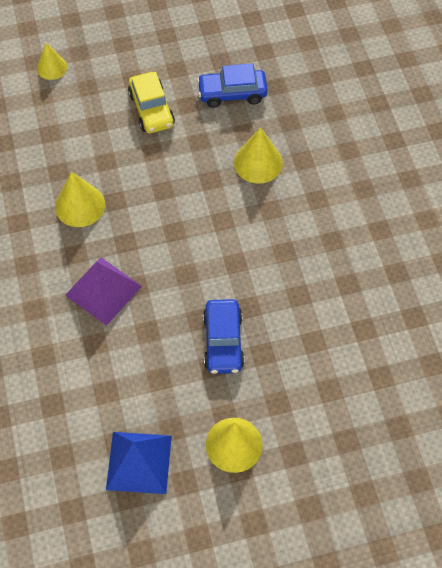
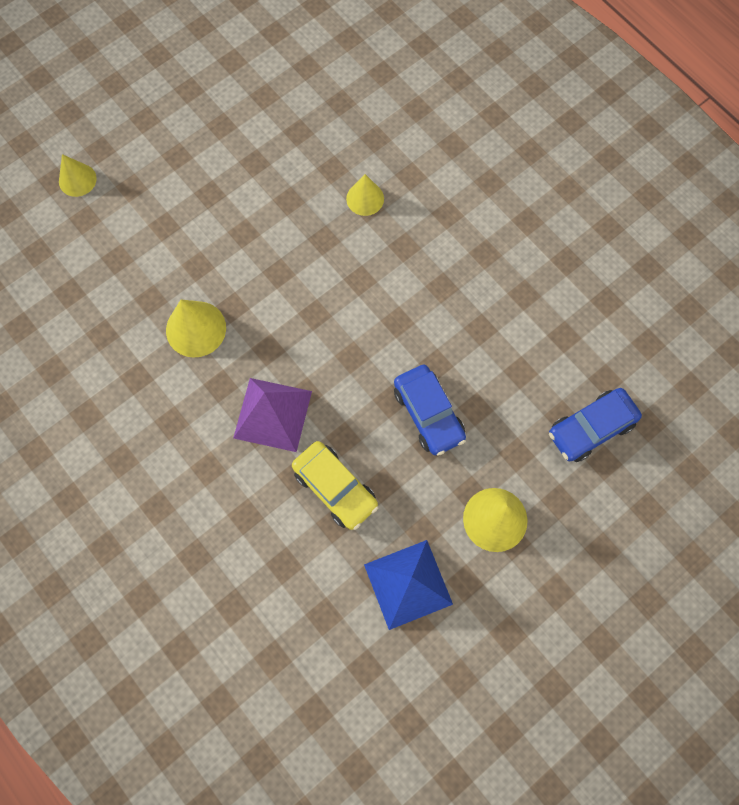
camera: 25 degrees left, 10 degrees up
yellow car [128,72,175,133] -> yellow car moved to [292,441,378,530]
blue car [197,63,268,108] -> blue car moved to [549,388,642,462]
yellow cone [234,127,283,184] -> yellow cone [346,174,384,216], size x0.66

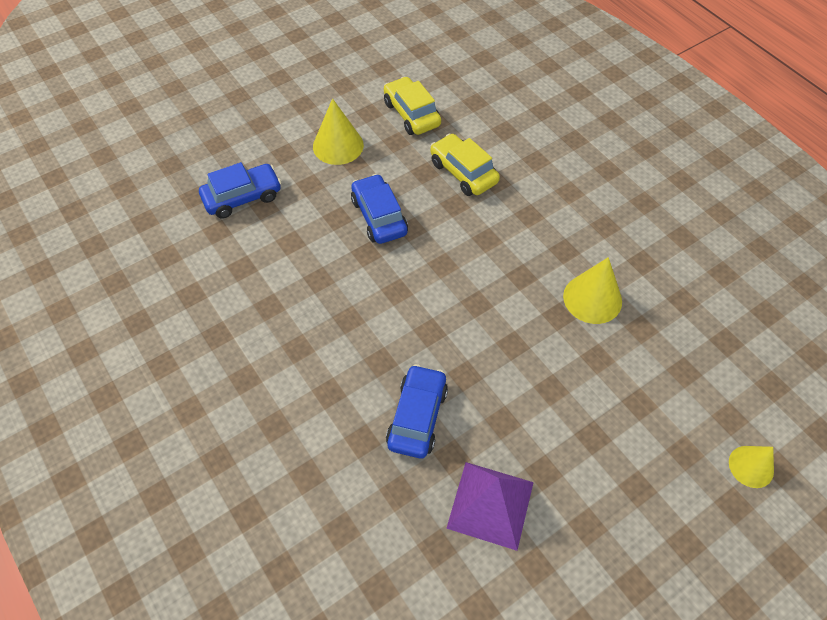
camera: 175 degrees left, 15 degrees down
purple pyramid [233,378,312,452] -> purple pyramid moved to [446,462,534,551]
yellow cone [346,174,384,216] -> blue car [386,364,448,458]
blue pyramid [364,540,453,630] -> yellow car [384,76,441,135]

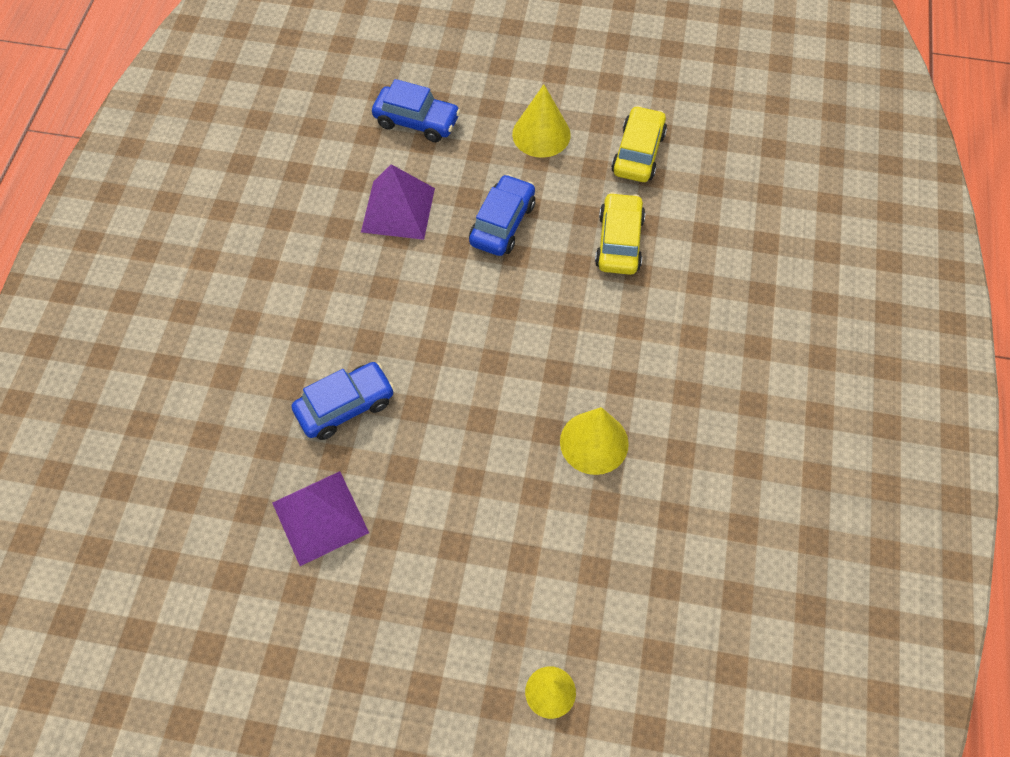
camera: 45 degrees right, 5 degrees up
none -> purple pyramid [361,164,435,240]

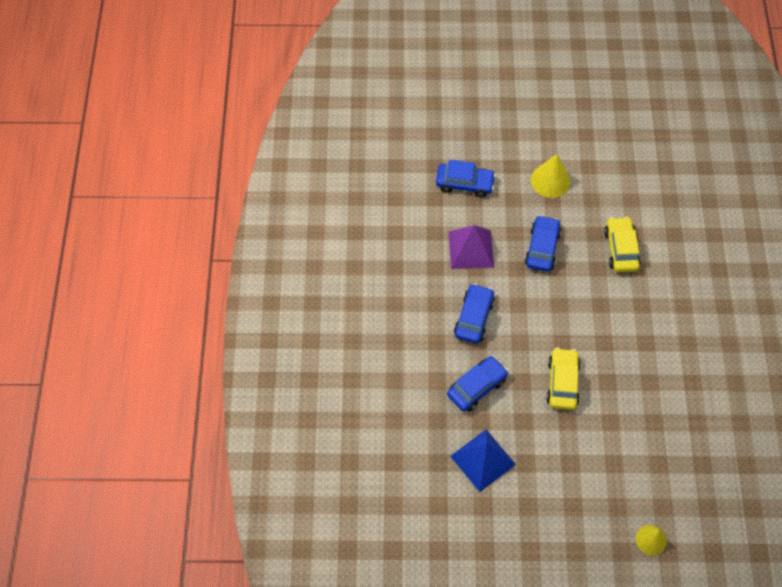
camera: 10 degrees left, 0 degrees up
purple pyramid [272,471,369,566] -> blue pyramid [450,430,516,492]
yellow cone [560,407,629,475] -> none
yellow car [611,106,667,182] -> yellow car moved to [546,348,581,410]
none -> blue car [454,283,495,344]

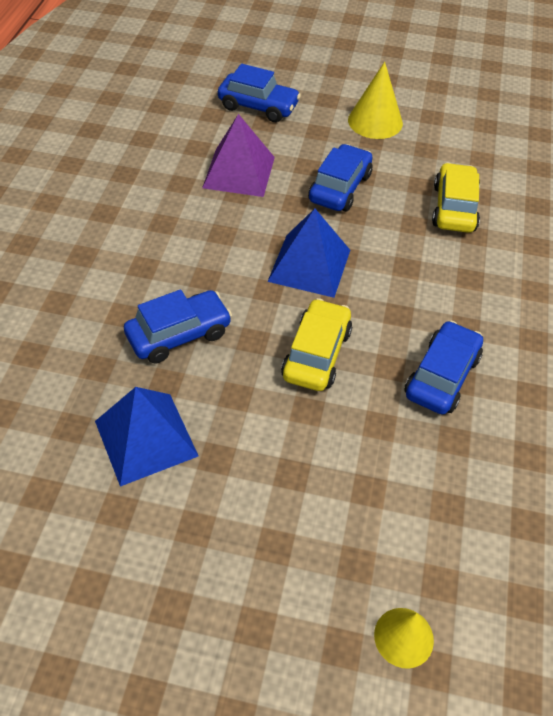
camera: 10 degrees right, 10 degrees down
blue car [454,283,495,344] -> blue car moved to [404,321,483,415]
none -> blue pyramid [267,208,350,298]

